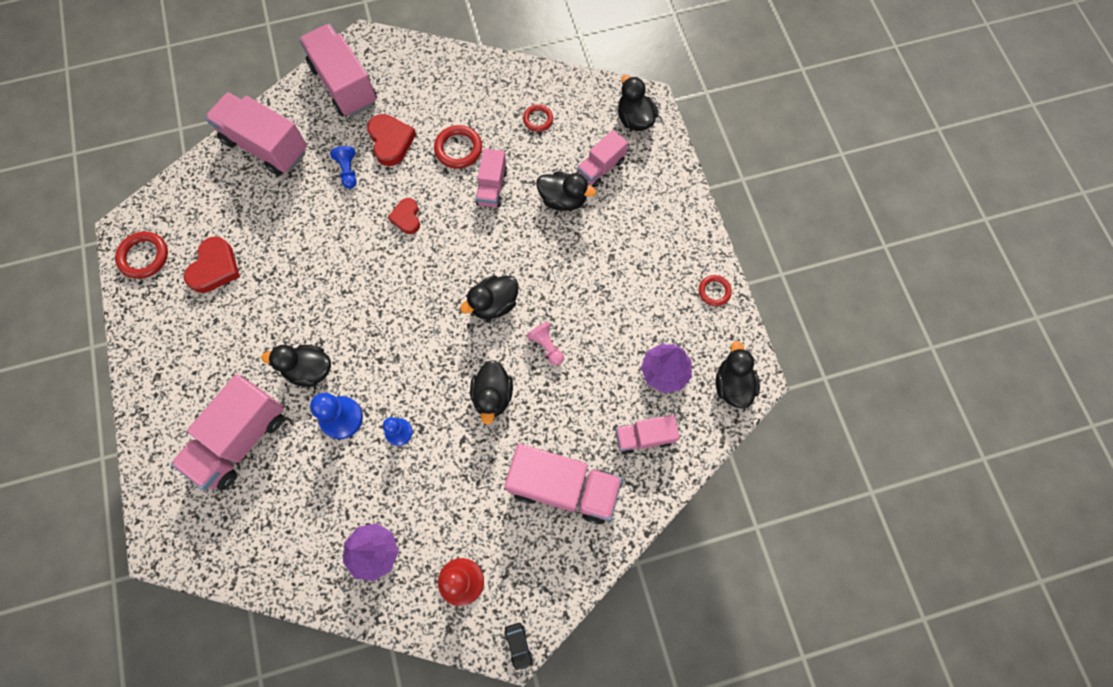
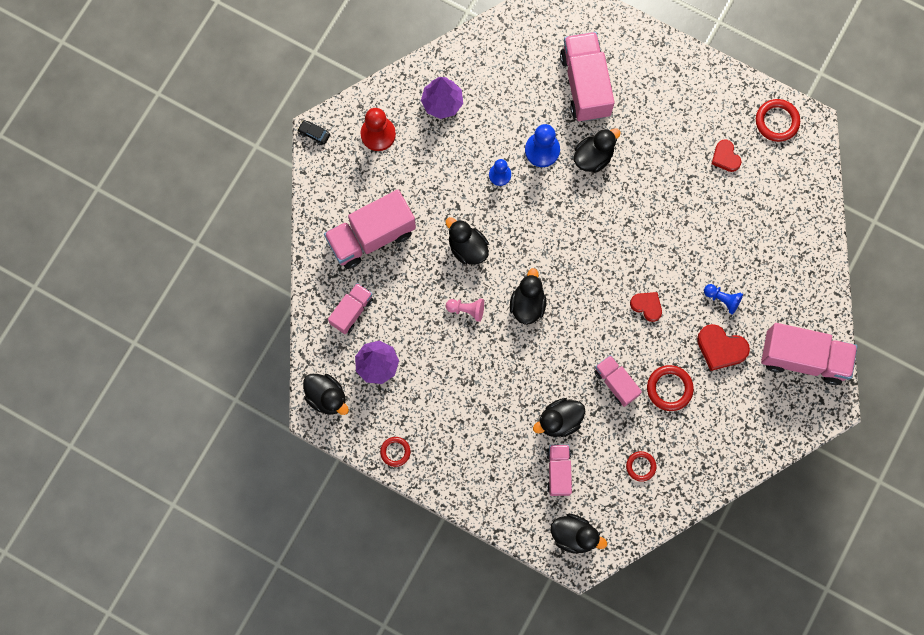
camera: 135 degrees right, 5 degrees up
red heart [184,236,240,293] -> red heart [712,139,741,172], size x0.65
pink truck [205,92,307,176] -> none

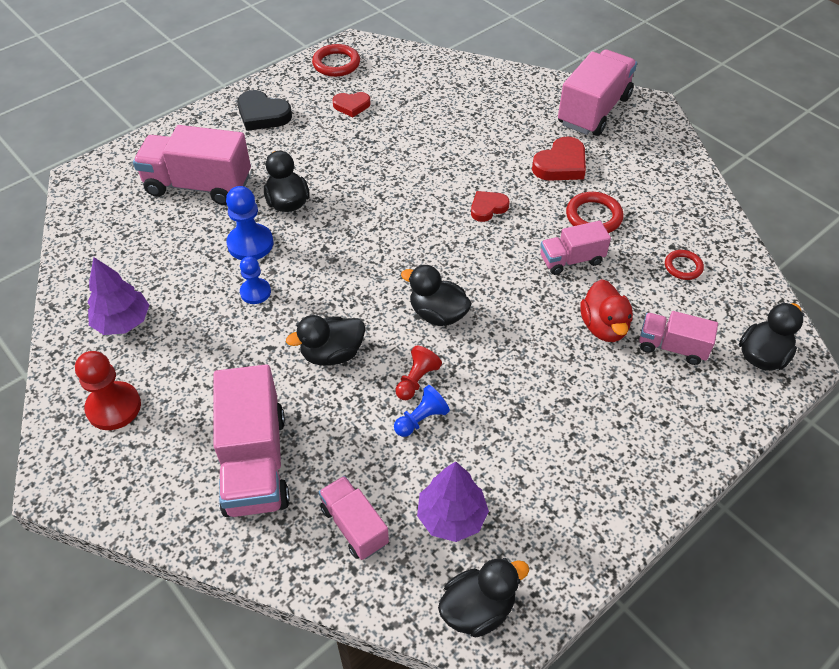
camera: 70 degrees left, 25 degrees down
black car [297,120,330,145] -> none
red ring [380,437,411,467] -> none
pink pawn [446,298,484,322] -> red pawn [395,346,442,400]
black duck [533,398,585,437] -> red duck [580,279,633,342]
blue pawn [704,284,743,315] -> blue pawn moved to [394,385,450,437]
none -> black heart [237,90,292,131]

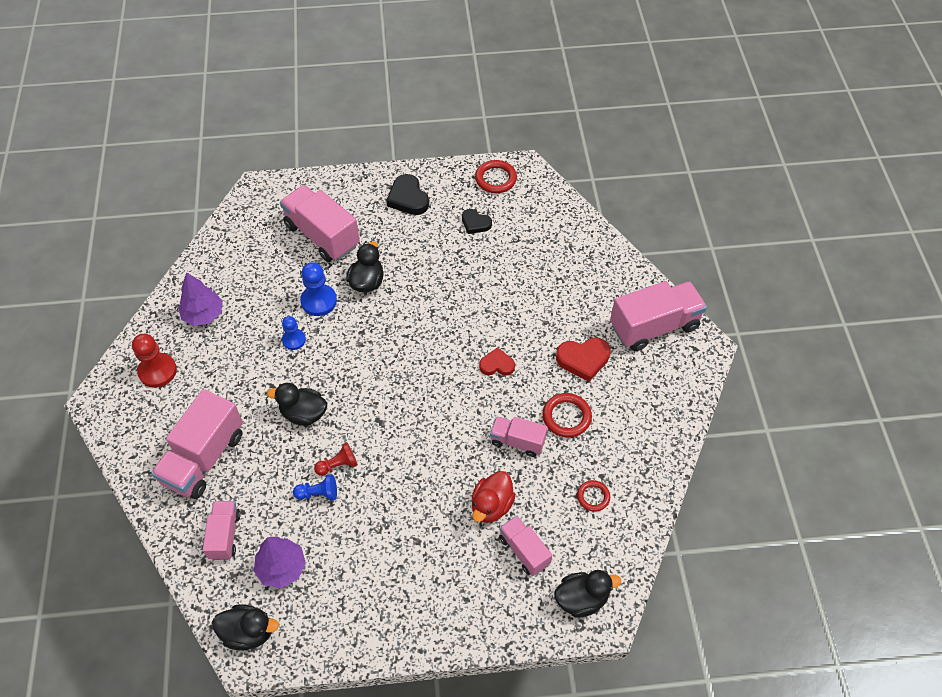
camera: 35 degrees right, 5 degrees up
red heart [333,92,371,118] -> black heart [462,209,492,234]
black duck [401,265,472,326] -> none

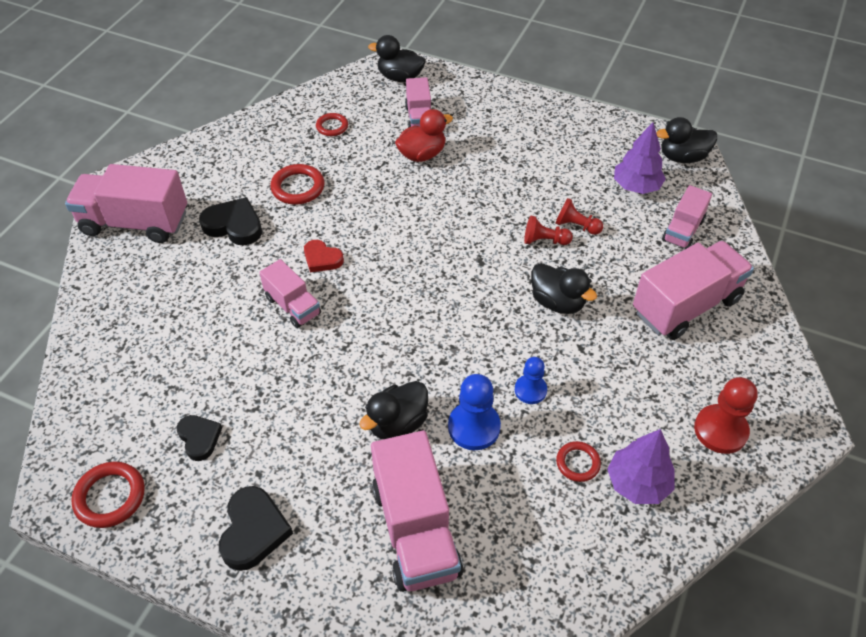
camera: 150 degrees left, 5 degrees down
black duck [212,604,279,650] -> black duck turned 45 degrees counterclockwise [656,117,717,163]
blue pawn [293,474,337,501] -> red pawn [555,198,603,235]
pink truck [490,416,548,457] -> pink truck moved to [259,259,321,328]
red heart [556,338,611,382] -> black heart [199,197,262,246]
none -> red ring [556,441,601,482]

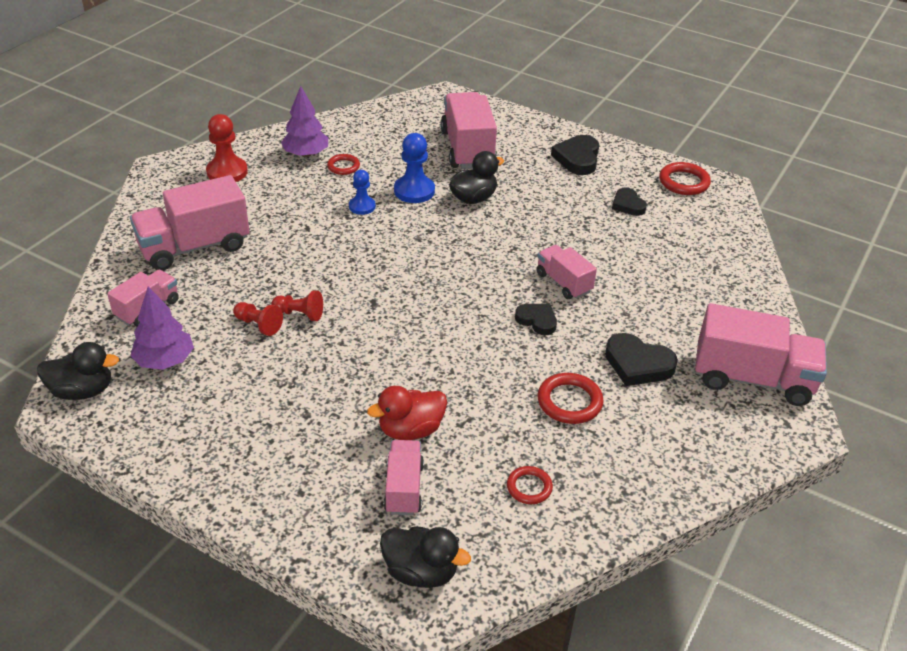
camera: 175 degrees left, 10 degrees down
red heart [304,240,344,272] -> black heart [515,304,557,335]
black duck [531,263,597,314] -> none

